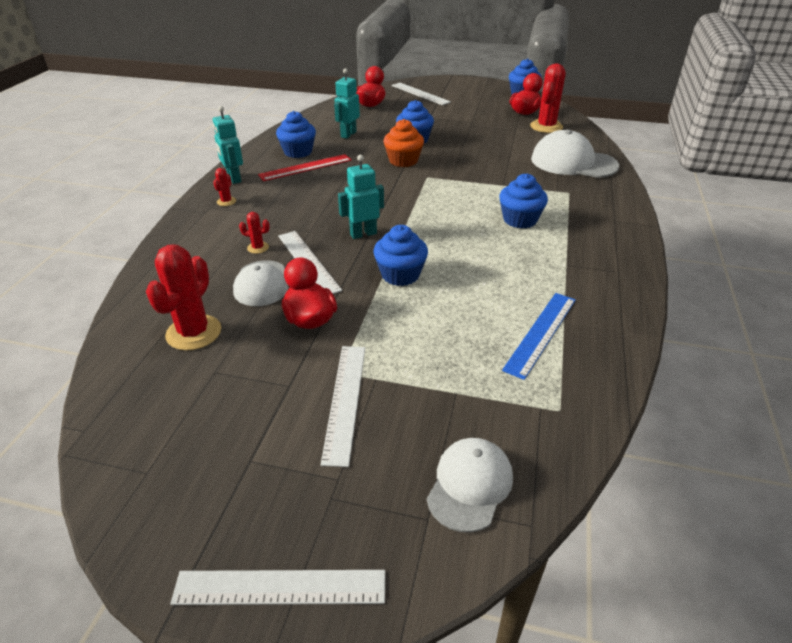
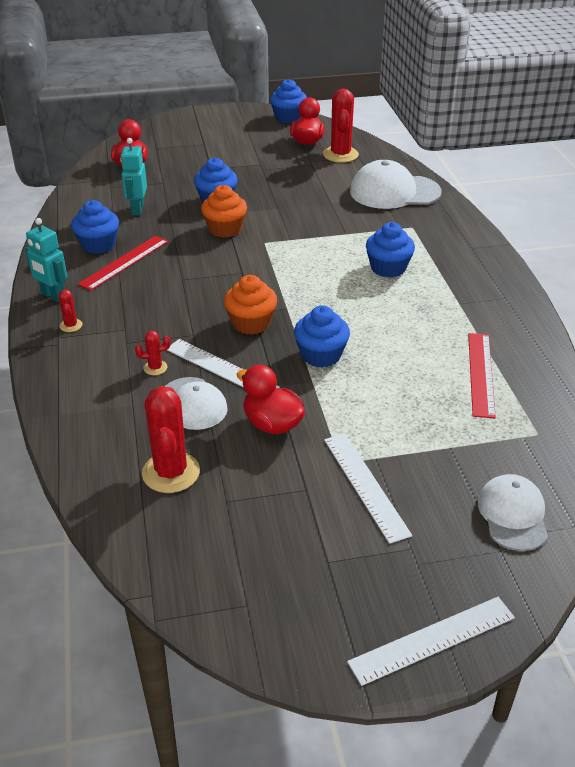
camera: 25 degrees left, 0 degrees up
turquoise robot [338,155,384,239] -> orange cupcake [224,275,277,334]
white ruler [391,83,451,105] -> none
blue ruler [502,293,576,380] -> red ruler [468,333,496,418]

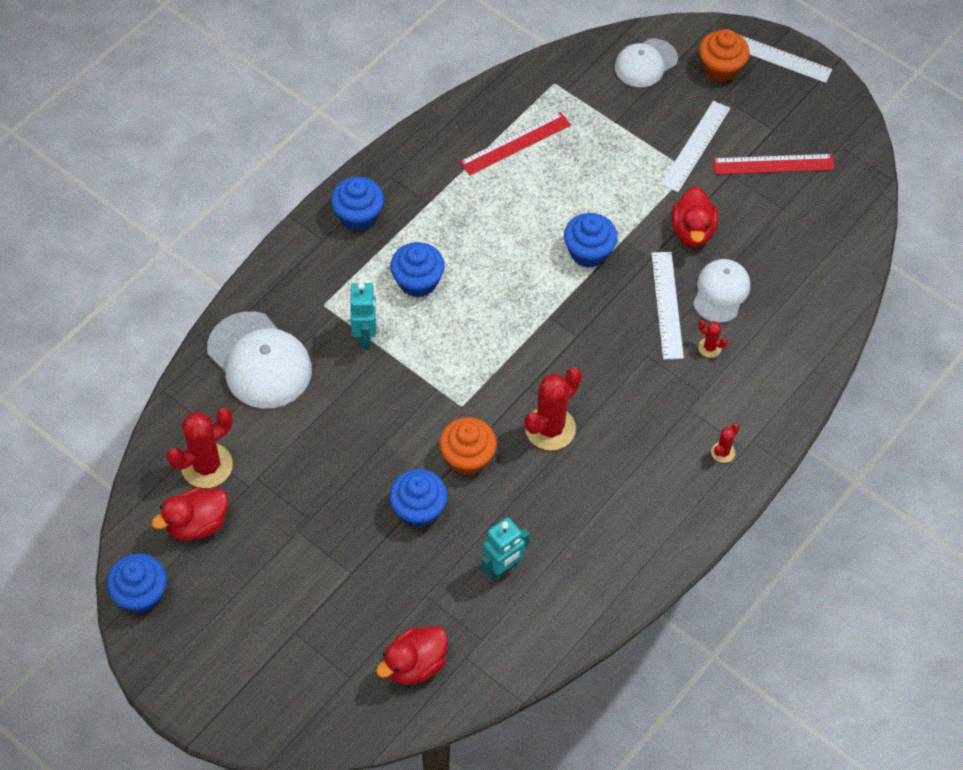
camera: 130 degrees left, 20 degrees up
turquoise robot [25,218,67,302] -> turquoise robot moved to [350,283,377,348]
blue cupcake [71,200,119,254] -> blue cupcake moved to [331,177,384,231]
red ruler [78,236,169,291] -> red ruler moved to [713,154,835,175]
red cactus [142,386,200,493] -> red cactus moved to [524,367,582,450]
orange cupcake [224,275,277,334] -> orange cupcake moved to [699,29,750,82]

